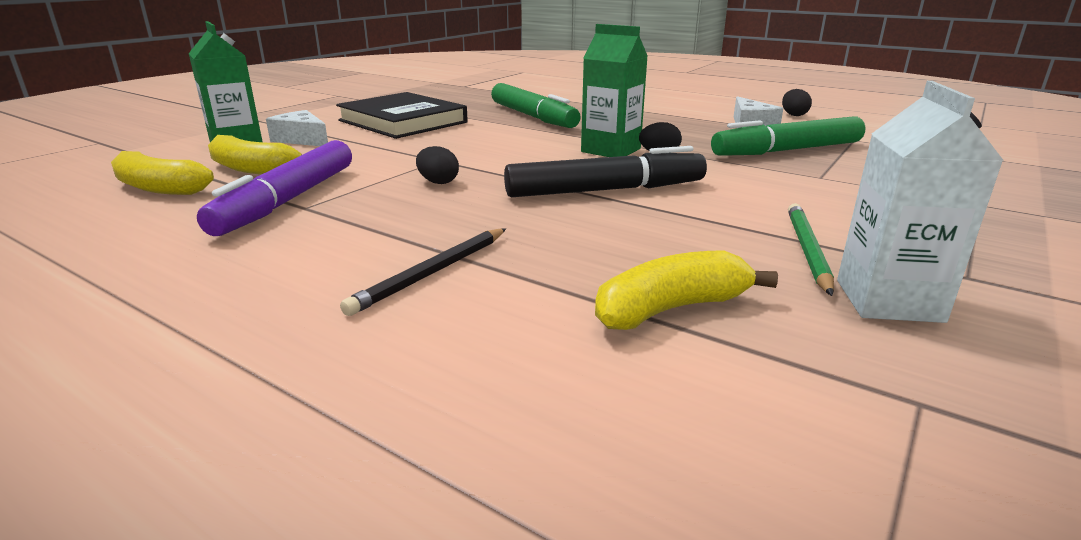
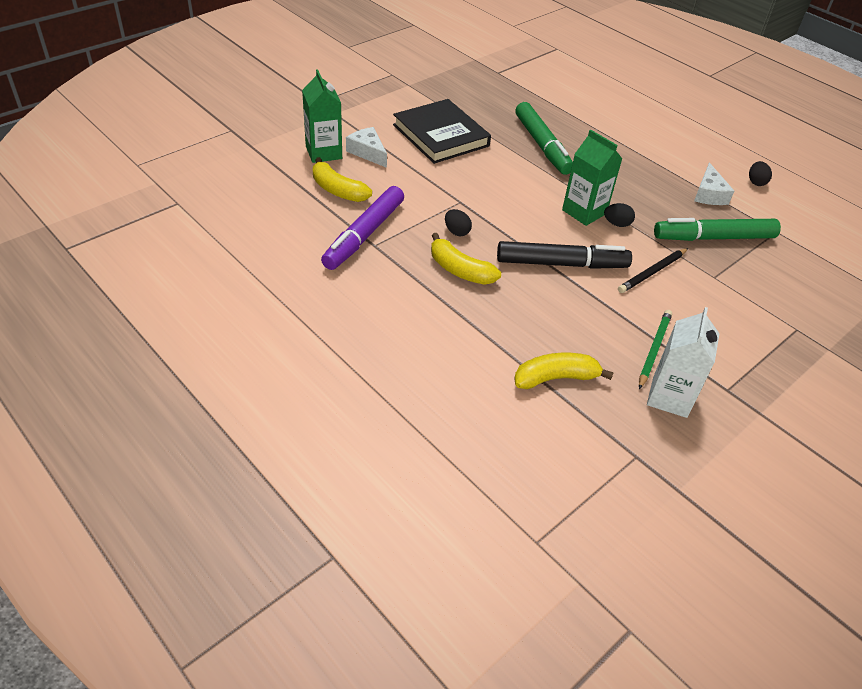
camera: 10 degrees right, 20 degrees up
yellow banana [111,151,214,195] -> yellow banana moved to [431,233,501,285]
black pencil [340,228,506,316] -> black pencil moved to [618,248,688,293]

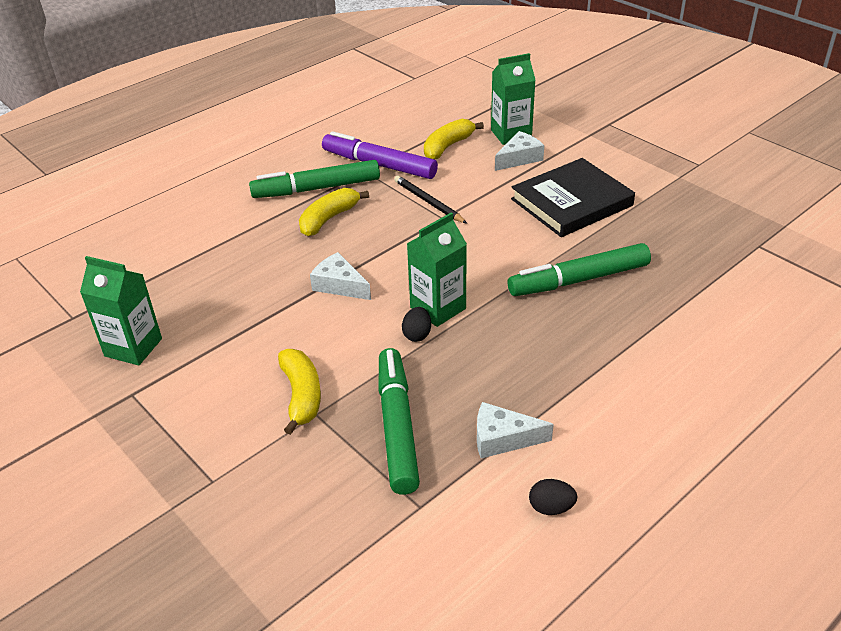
camera: 95 degrees right, 5 degrees down
black egg [445,209,472,236] -> none
black marker [497,241,632,269] -> white cheese [310,252,371,300]
yellow banana [514,353,614,389] -> yellow banana moved to [278,349,321,435]
black pencil [618,248,688,293] -> black pencil moved to [394,175,467,224]
green pencil [639,310,672,389] -> none
white carton [647,307,720,418] -> green carton [80,256,162,366]
none -> green marker [249,160,380,198]

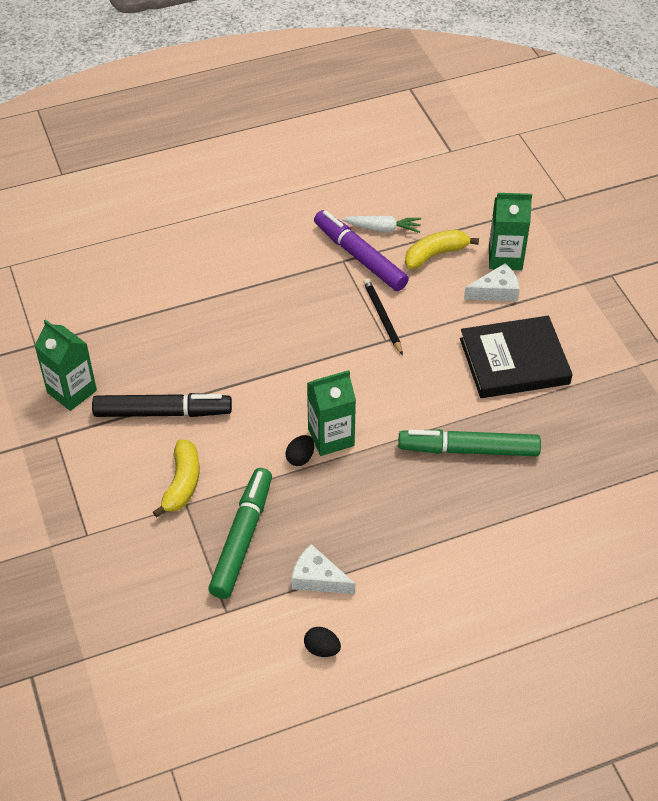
camera: 20 degrees right, 10 degrees up
green marker [249,160,380,198] -> none
yellow banana [299,188,369,236] -> none
white cheese [310,252,371,300] -> none
none -> black marker [92,393,232,417]
none -> white carrot [342,216,421,233]

